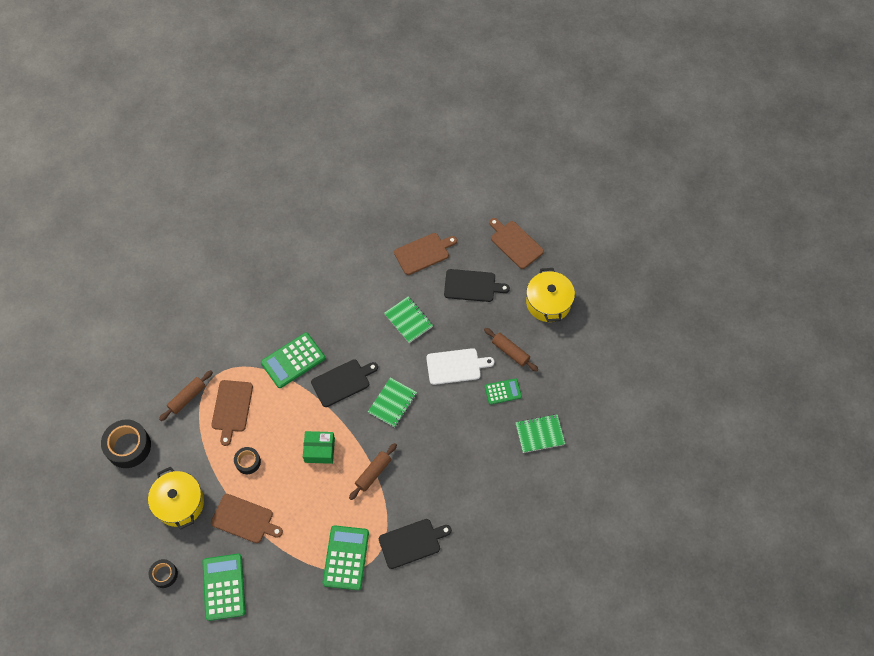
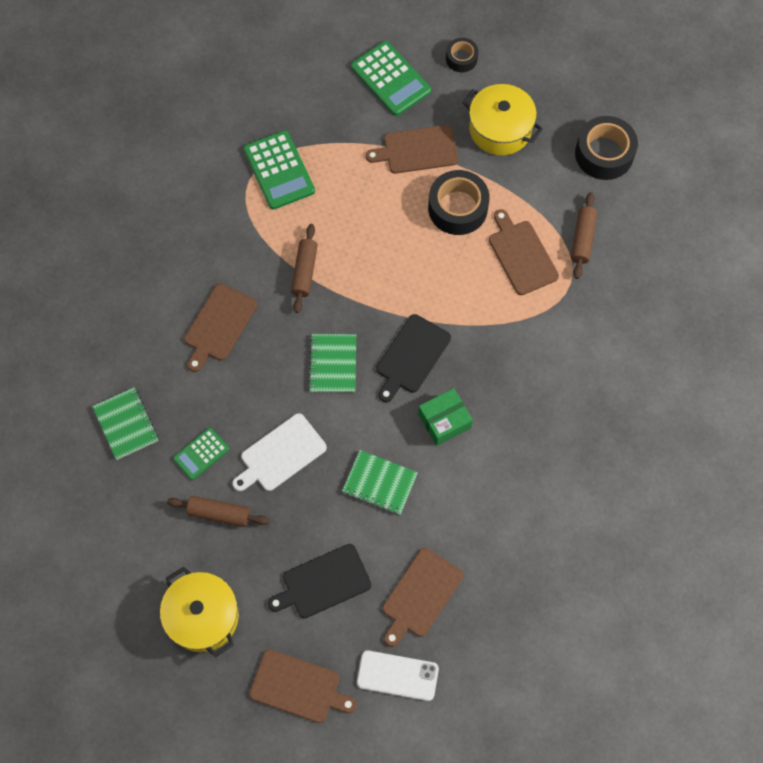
camera: 150 degrees right, 5 degrees up
black tape [234,447,261,474] -> black tape [428,170,490,235], size x1.79
green calculator [261,332,325,388] -> none
green box [303,431,335,464] -> green box moved to [418,388,473,446]
black cutting board [379,519,452,569] -> none
green notebook [516,414,565,453] -> green notebook turned 75 degrees counterclockwise [92,387,158,460]
none -> brown cutting board [184,283,257,372]
none -> white phone [357,650,439,701]

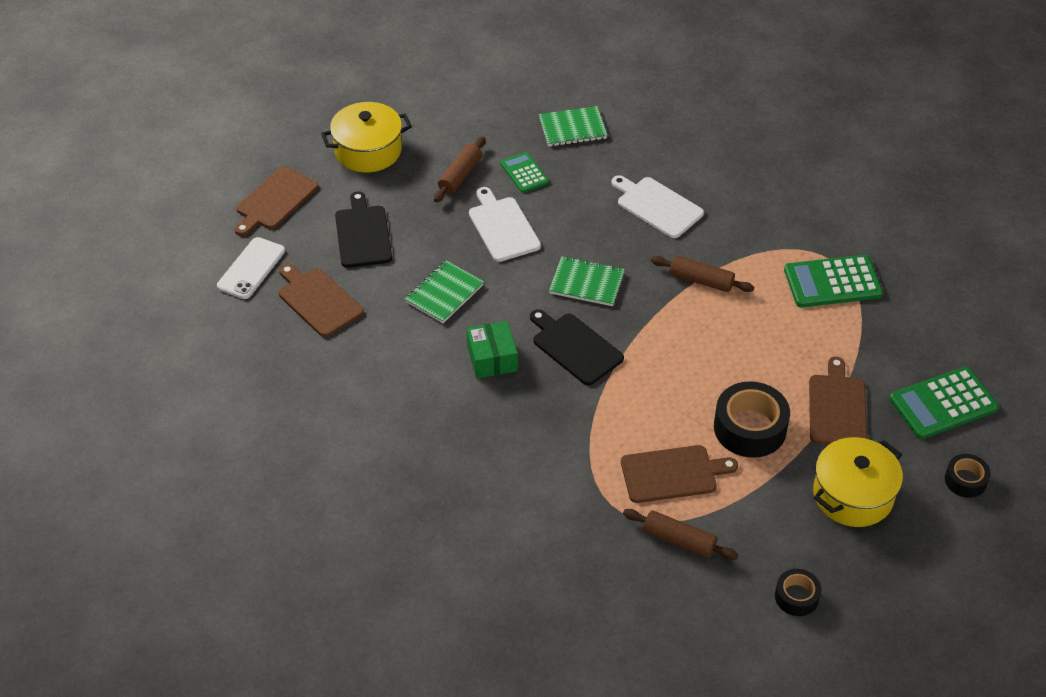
camera: 105 degrees right, 20 degrees down
brown cutting board [184,283,257,372] -> white cutting board [611,175,704,238]
black tape [575,116,638,180] -> black tape [775,569,822,616], size x0.56

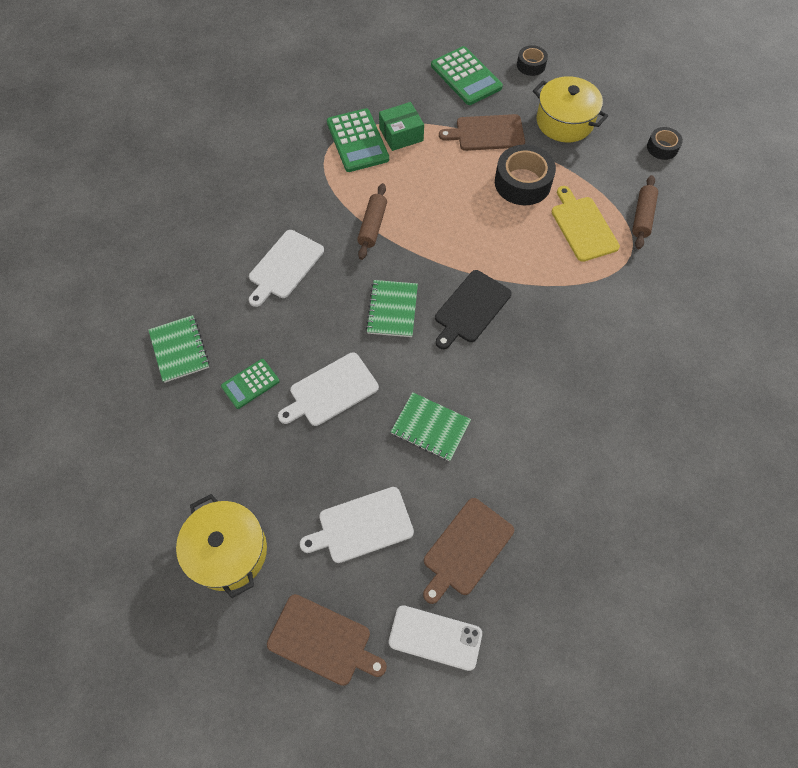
camera: 100 degrees left, 15 degrees up
black cutting board [335,191,392,268] -> white cutting board [300,487,414,563]
brown rolling pin [434,137,485,202] -> none
green box [466,321,518,379] -> green box moved to [379,102,424,151]
brown cutting board [621,445,738,503] -> yellow cutting board [552,186,620,262]

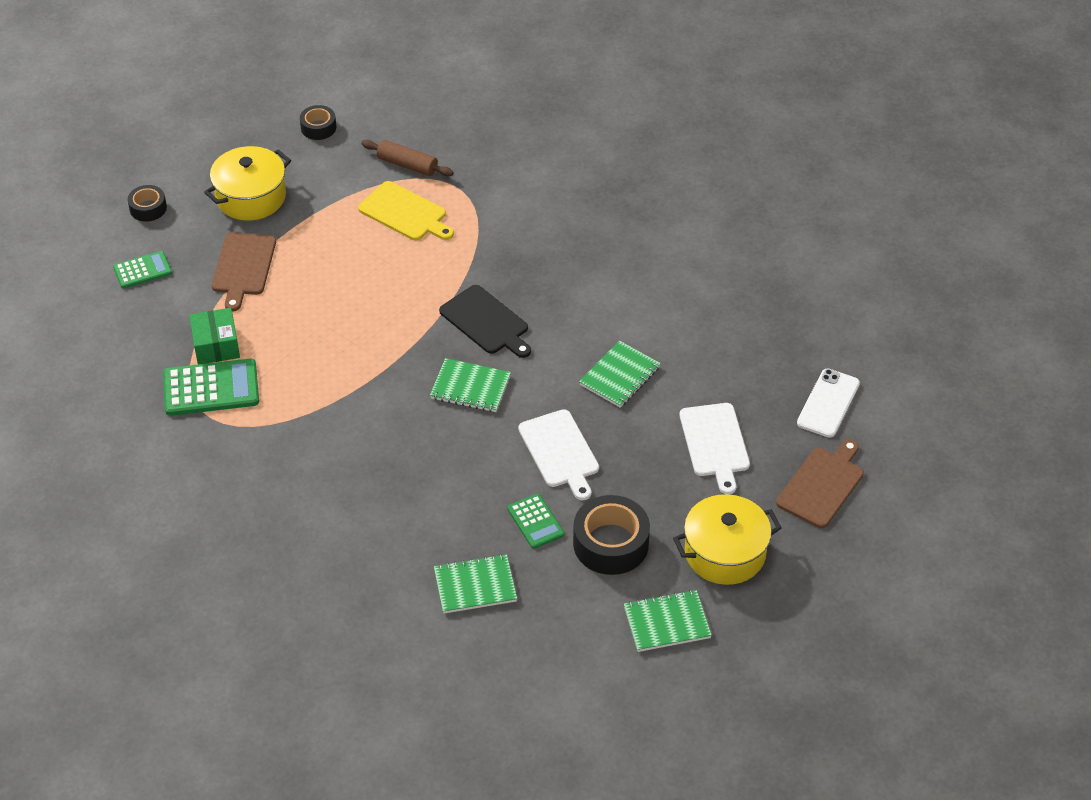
camera: 80 degrees left, 15 degrees down
white cutting board [249,230,324,307] -> none
brown rolling pin [357,183,387,260] -> none
brown cutting board [423,498,514,604] -> none
green calculator [431,46,503,105] -> green calculator [113,251,172,289], size x0.59
black tape [495,145,556,205] -> black tape moved to [573,495,650,575]
yellow cutting board [552,186,620,262] -> yellow cutting board turned 135 degrees counterclockwise [358,181,454,241]
none -> green notebook [624,590,712,652]

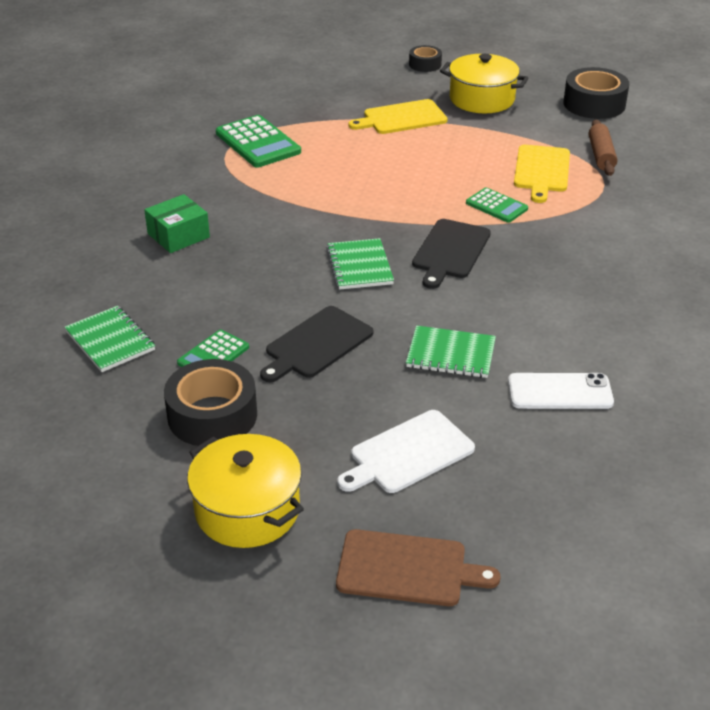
camera: 65 degrees right, 10 degrees down
green calculator [113,251,172,289] -> green calculator moved to [466,187,528,223]
green box [189,308,240,364] -> green box moved to [144,194,210,253]
brown cutting board [212,232,276,311] -> yellow cutting board [348,99,448,134]
black tape [300,105,336,140] -> black tape [564,67,629,119], size x1.79
white cutting board [518,409,599,501] -> black cutting board [260,306,373,382]
green notebook [624,590,712,652] -> none
white phone [797,369,860,438] -> white phone moved to [508,373,614,409]

